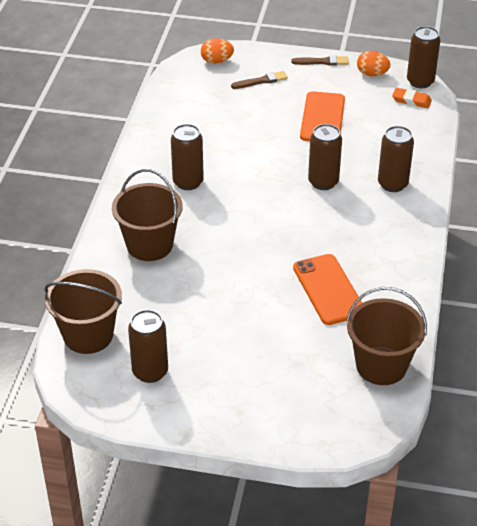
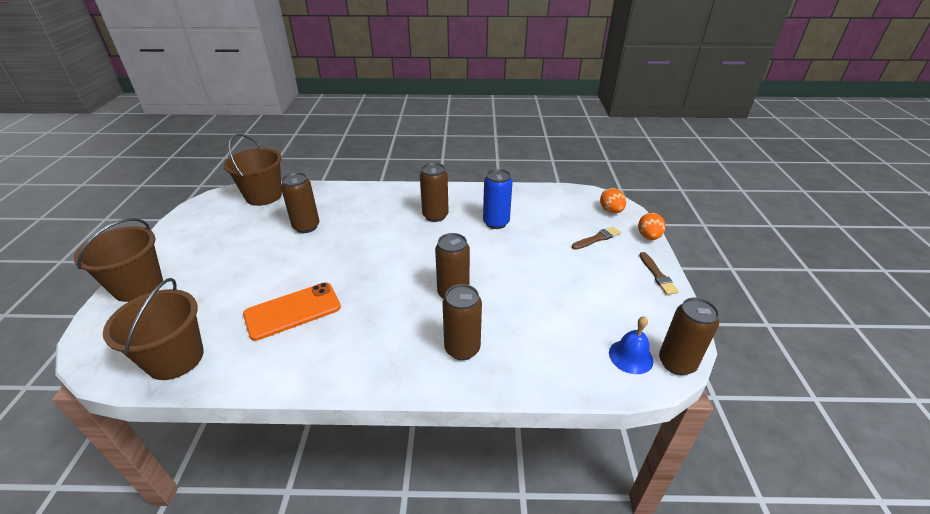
camera: 80 degrees right, 5 degrees down
brown bucket [112,169,183,261] -> brown bucket moved to [74,218,163,302]
brown can [128,310,168,383] -> brown can moved to [281,173,319,233]
brown brush [231,71,288,89] -> brown brush turned 90 degrees counterclockwise [572,227,621,250]
orange phone [300,91,345,141] -> none
orange egg [357,51,390,76] -> orange egg moved to [638,213,665,240]
orange eraser [392,88,432,108] -> blue bell [609,316,653,374]
none -> blue can [483,169,513,229]

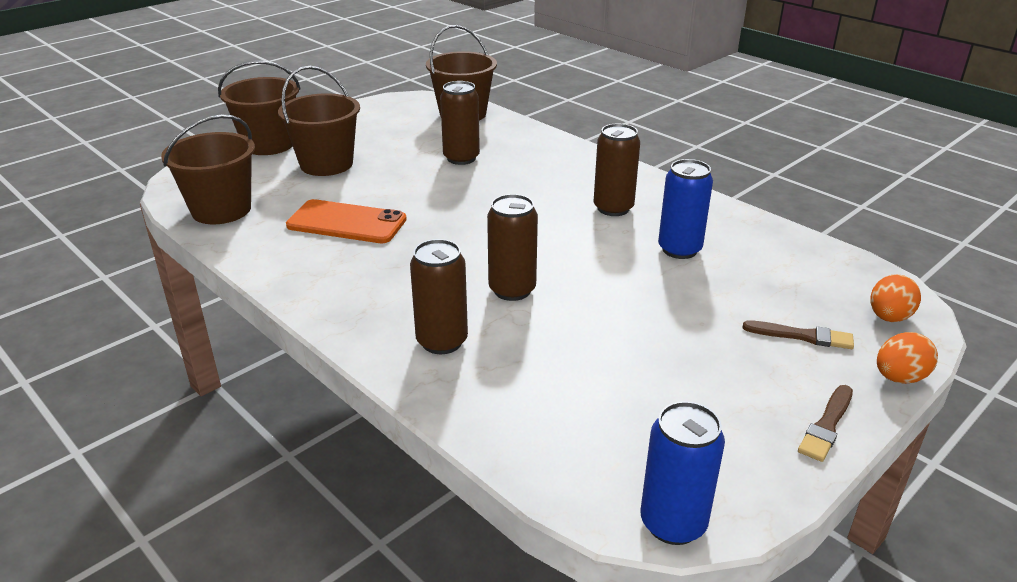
camera: 45 degrees right, 5 degrees down
blue bell [609,316,653,374] -> none
brown can [659,298,719,375] -> blue can [640,401,725,545]
none -> brown bucket [278,66,360,176]

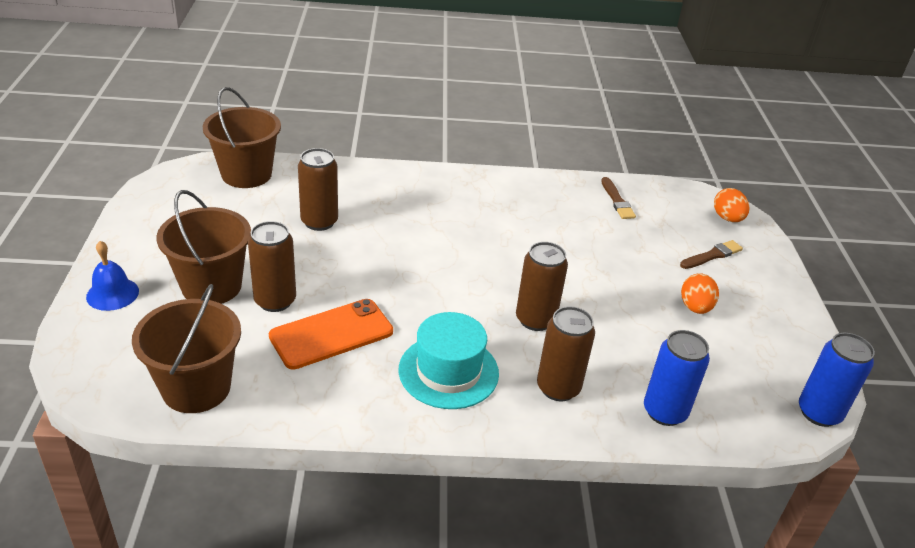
camera: 50 degrees left, 5 degrees up
brown bucket [218,61,301,155] -> blue bell [86,241,139,311]
brown can [593,123,640,216] -> brown can moved to [248,221,296,312]
blue can [658,159,713,259] -> blue can moved to [644,330,710,426]
brown brush [798,385,853,462] -> brown brush moved to [601,177,636,219]
orange egg [877,332,938,384] -> orange egg moved to [681,273,719,314]
none -> turquoise hat [398,312,499,409]

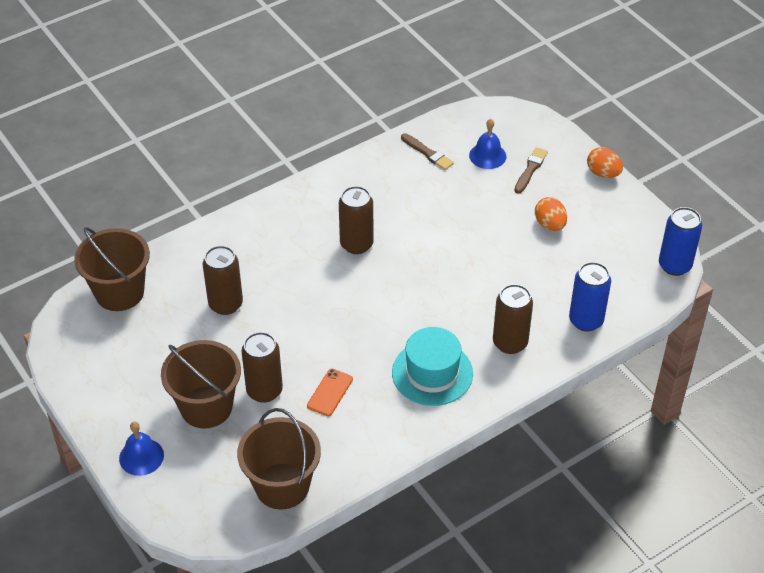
camera: 30 degrees left, 10 degrees up
orange phone [269,299,393,370] -> orange phone [307,369,353,416], size x0.56
brown can [516,242,568,331] -> brown can moved to [339,186,374,254]
orange egg [714,188,749,222] -> orange egg moved to [587,147,623,178]
none -> blue bell [469,119,506,169]

